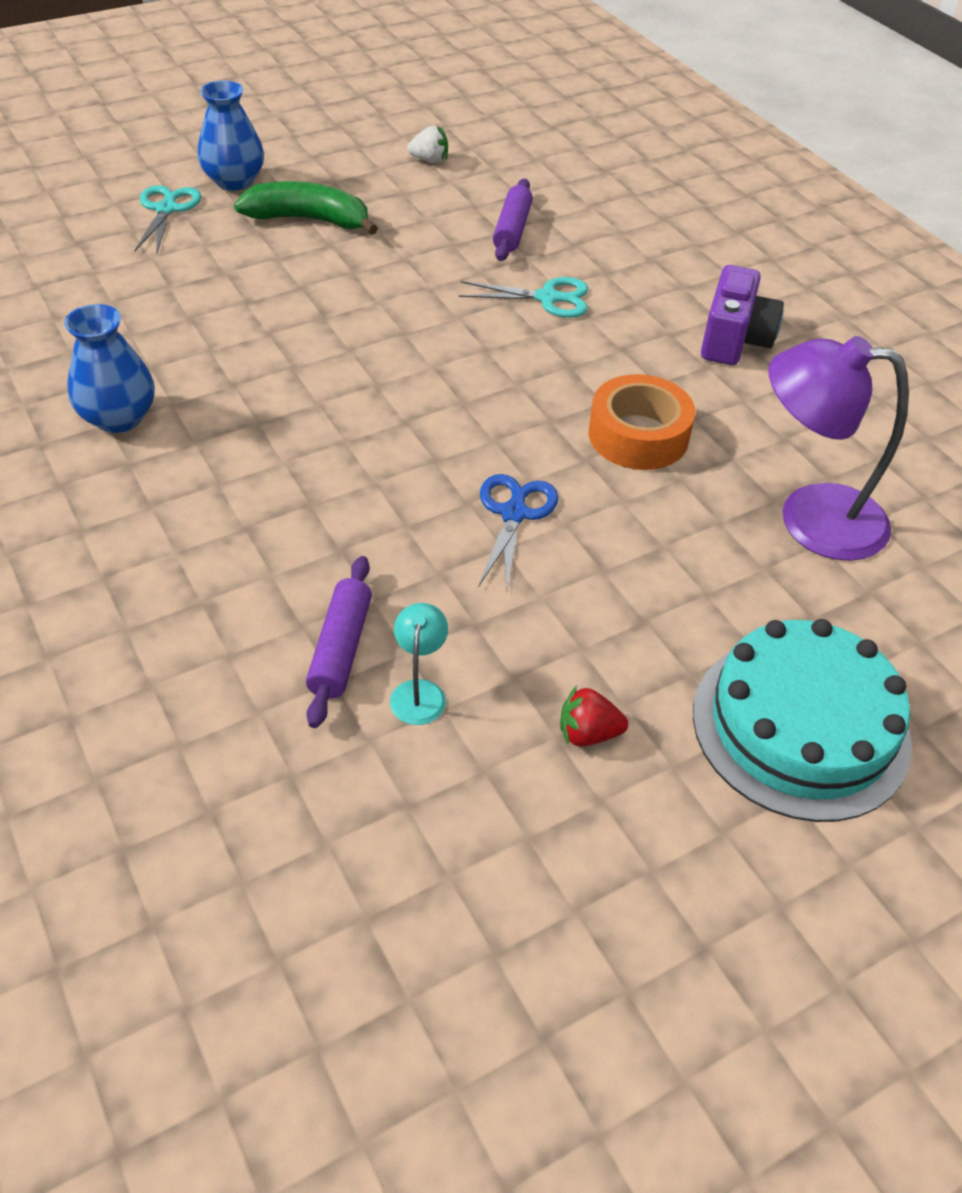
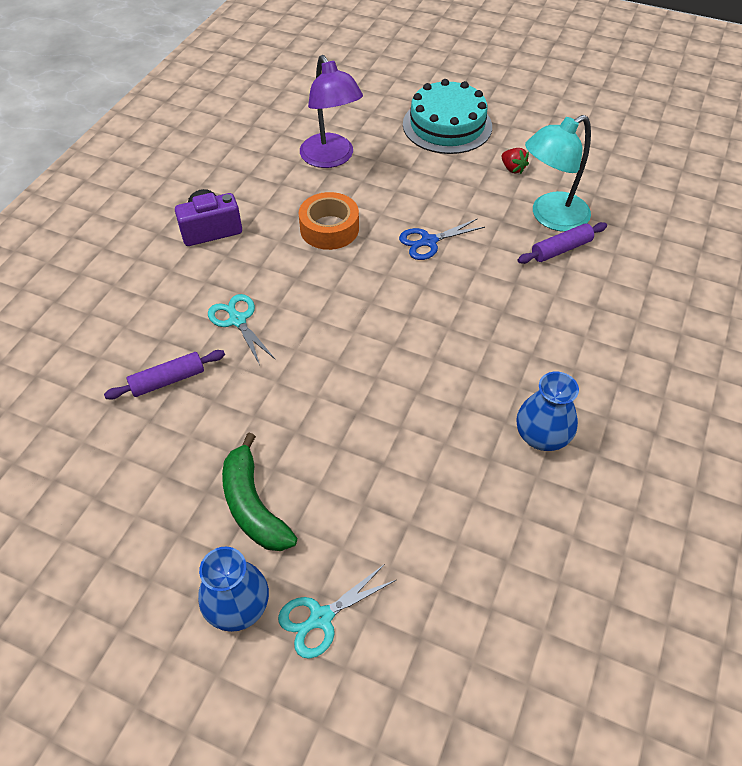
camera: 125 degrees left, 5 degrees up
turquoise lamp [390,603,448,725] -> turquoise lamp [525,115,591,232], size x2.23
white strawberry [407,126,448,163] -> none

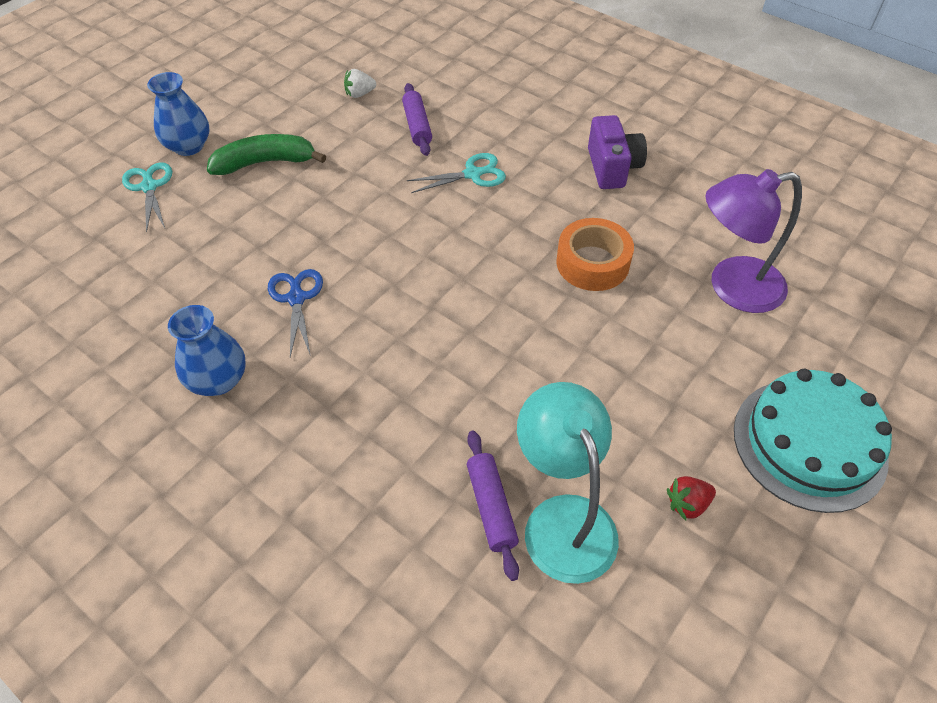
camera: 105 degrees right, 0 degrees up
blue scissors [399,218,485,260] -> blue scissors moved to [268,269,323,357]
none -> white strawberry [344,69,376,98]

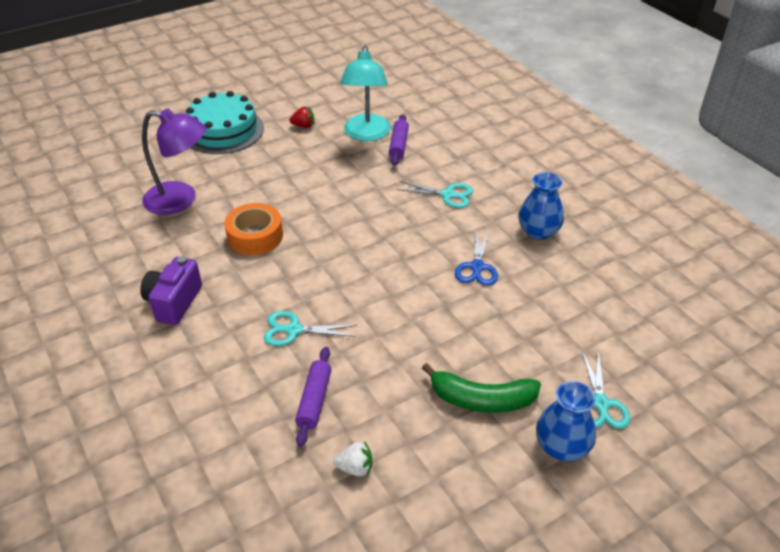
camera: 160 degrees left, 10 degrees down
none -> turquoise scissors [396,181,473,208]

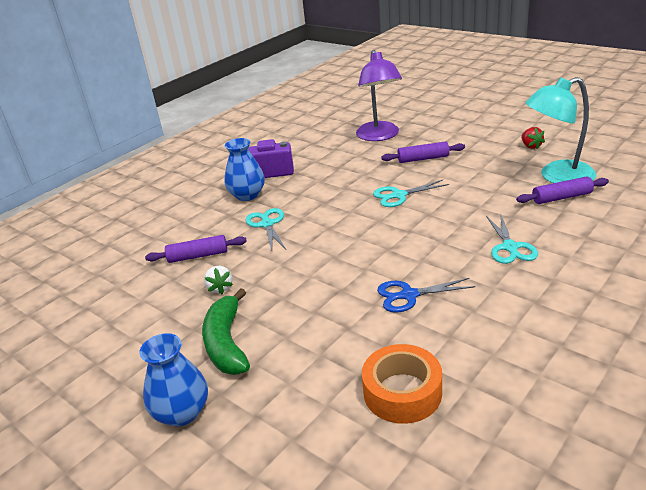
camera: 75 degrees right, 10 degrees down
turquoise cake [186,91,264,154] -> none
orange tape [225,203,283,255] -> orange tape moved to [362,344,442,424]
white strawberry [333,441,372,477] -> white strawberry moved to [204,266,233,294]
blue vase [518,172,564,240] -> blue vase moved to [224,138,265,201]
turquoise scissors [582,350,630,429] -> turquoise scissors moved to [373,180,449,207]
none -> purple rolling pin [381,141,465,163]

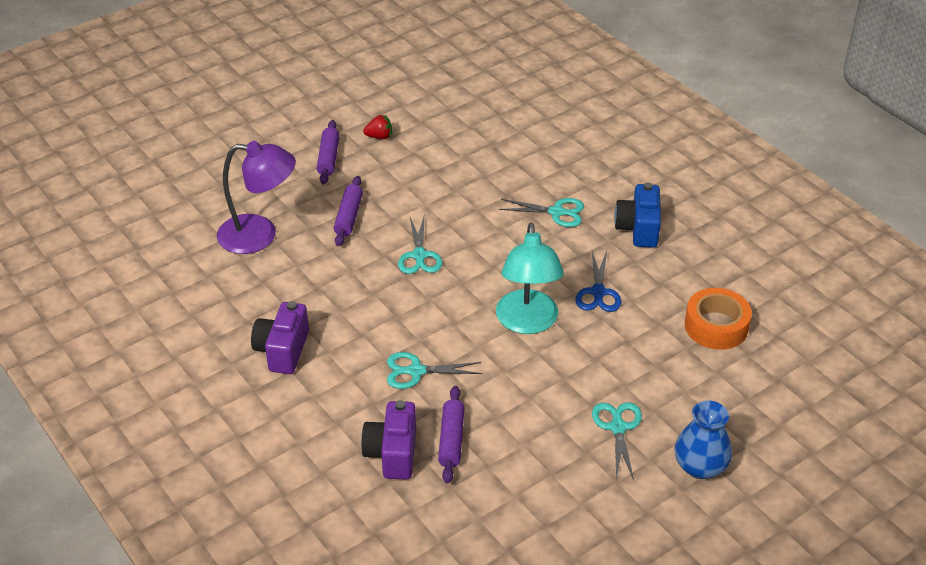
camera: 80 degrees left, 10 degrees up
green banana [202,288,250,375] -> turquoise scissors [592,402,642,480]
white strawberry [204,266,233,294] -> none
blue vase [224,138,265,201] -> none
purple rolling pin [516,176,609,204] -> purple rolling pin moved to [317,120,339,185]
turquoise lamp [525,77,596,183] -> turquoise lamp moved to [496,223,564,334]
none -> purple camera [361,400,416,480]
none -> blue camera [614,182,661,248]

